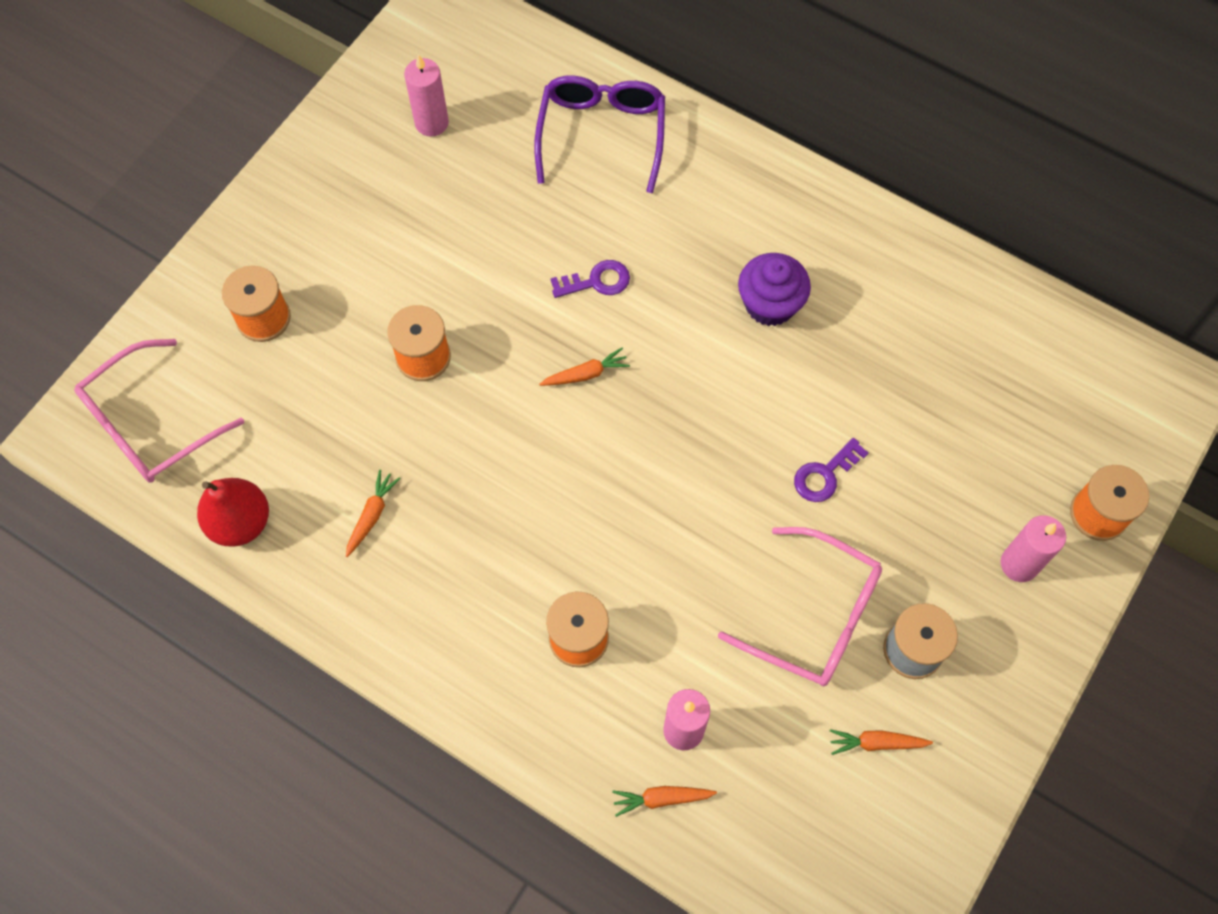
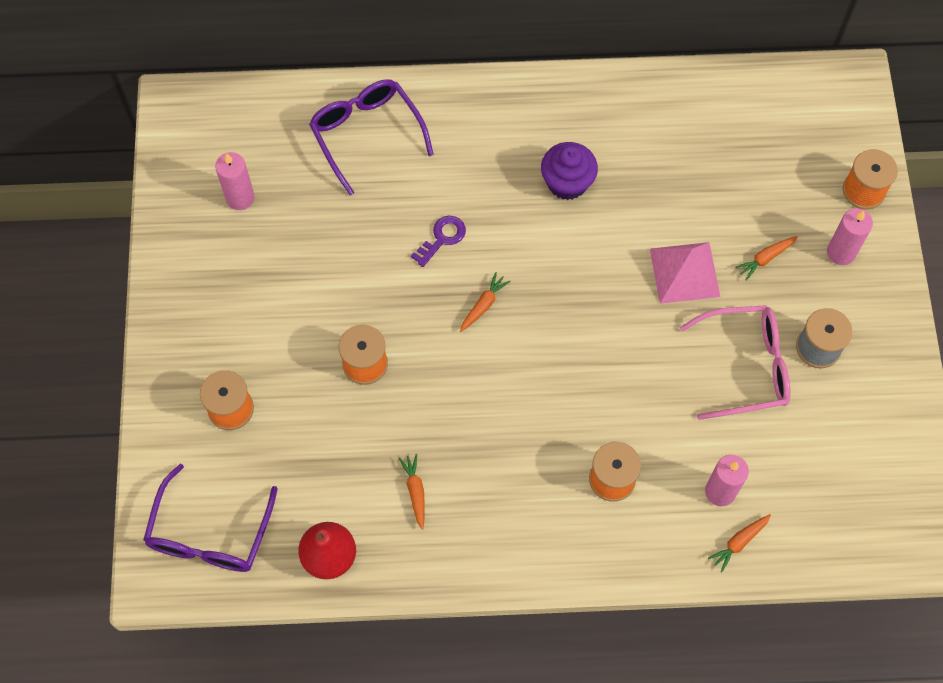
camera: 35 degrees left, 0 degrees up
pink glasses [74,339,244,483] -> purple glasses [143,464,278,572]
purple key [794,438,868,502] -> pink pyramid [650,242,720,304]
orange carrot [830,729,933,755] -> orange carrot moved to [735,236,798,281]

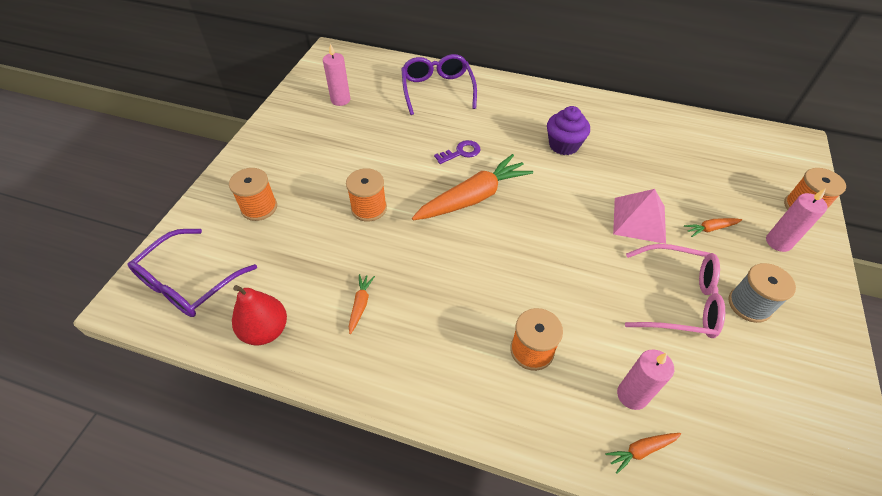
camera: 20 degrees right, 15 degrees down
orange carrot [460,272,511,332] -> orange carrot [412,154,533,220], size x2.31

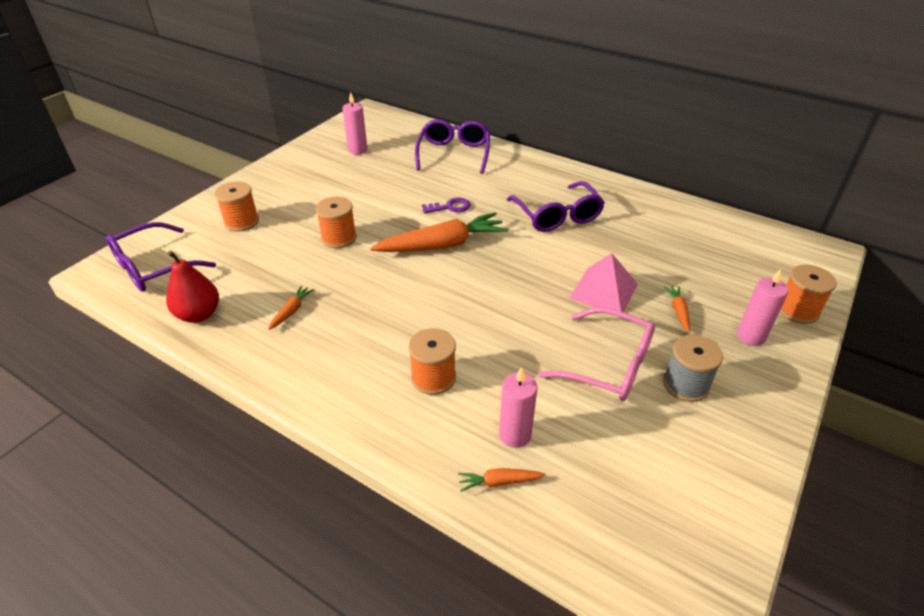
camera: 15 degrees right, 10 degrees down
purple cupcake [547,106,590,155] -> purple glasses [507,181,605,232]
orange carrot [684,218,742,237] -> orange carrot turned 90 degrees clockwise [664,286,690,333]

